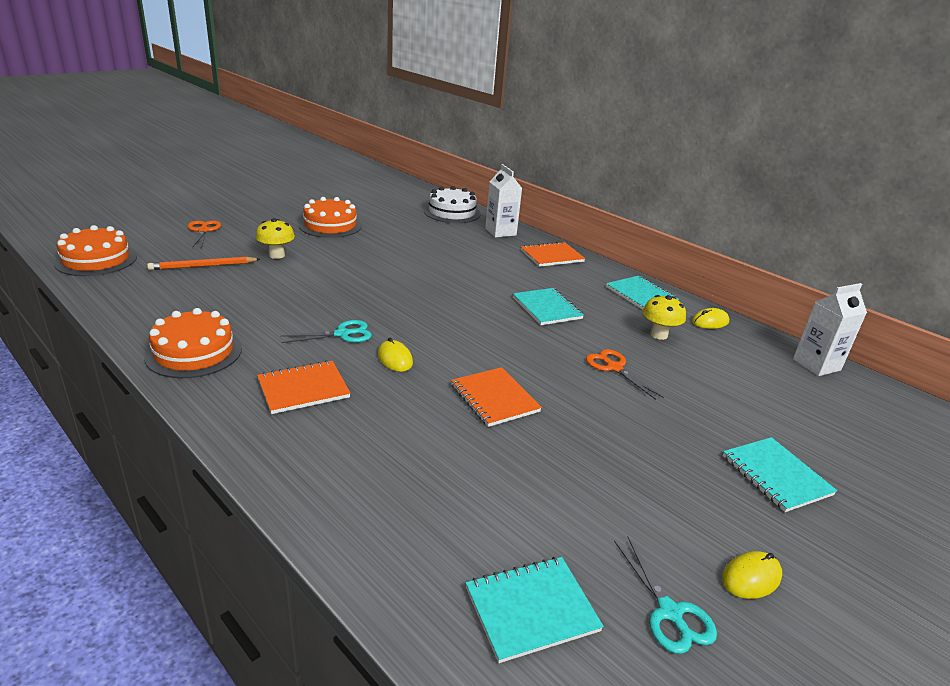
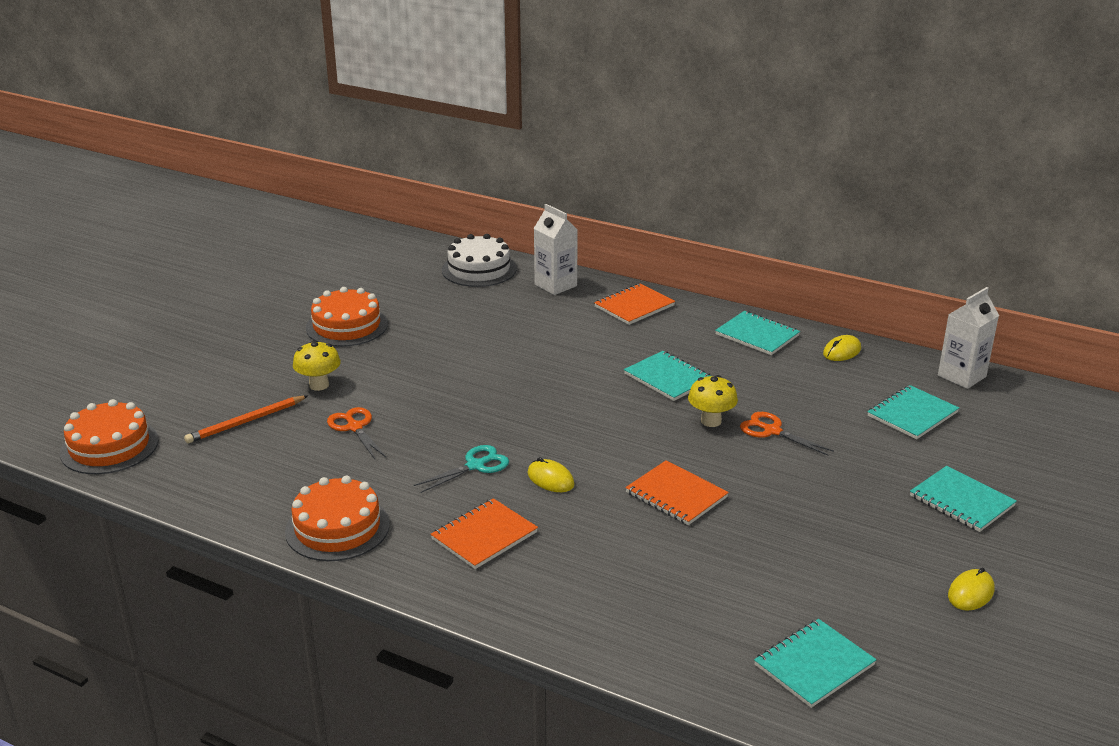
camera: 15 degrees left, 0 degrees up
orange scissors [188,221,221,248] -> orange scissors moved to [327,407,387,459]
turquoise scissors [614,536,717,654] -> none
yellow mushroom [643,295,686,340] -> yellow mushroom moved to [688,375,738,427]
none -> turquoise notebook [867,385,959,439]

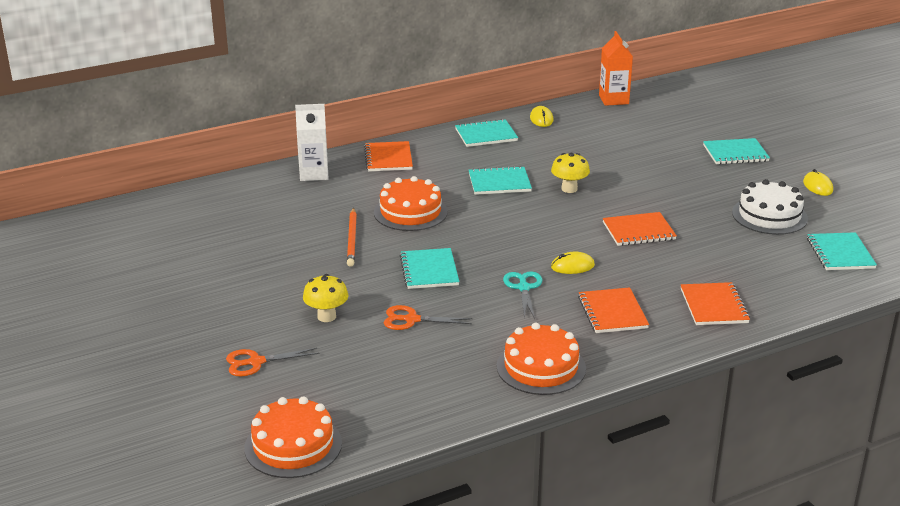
camera: 55 degrees left, 0 degrees up
orange pencil [184,396,308,444] -> orange pencil moved to [347,208,357,267]
orange cake [306,287,388,347] -> orange cake moved to [374,176,448,231]
white cake [442,234,517,287] -> white cake moved to [732,179,808,235]
orange scissors [740,412,834,456] -> orange scissors moved to [226,348,320,377]
turquoise notebook [867,385,959,439] -> turquoise notebook moved to [400,248,460,289]
white carton [938,287,999,389] -> orange carton [599,31,633,106]
none -> orange notebook [681,282,750,325]

